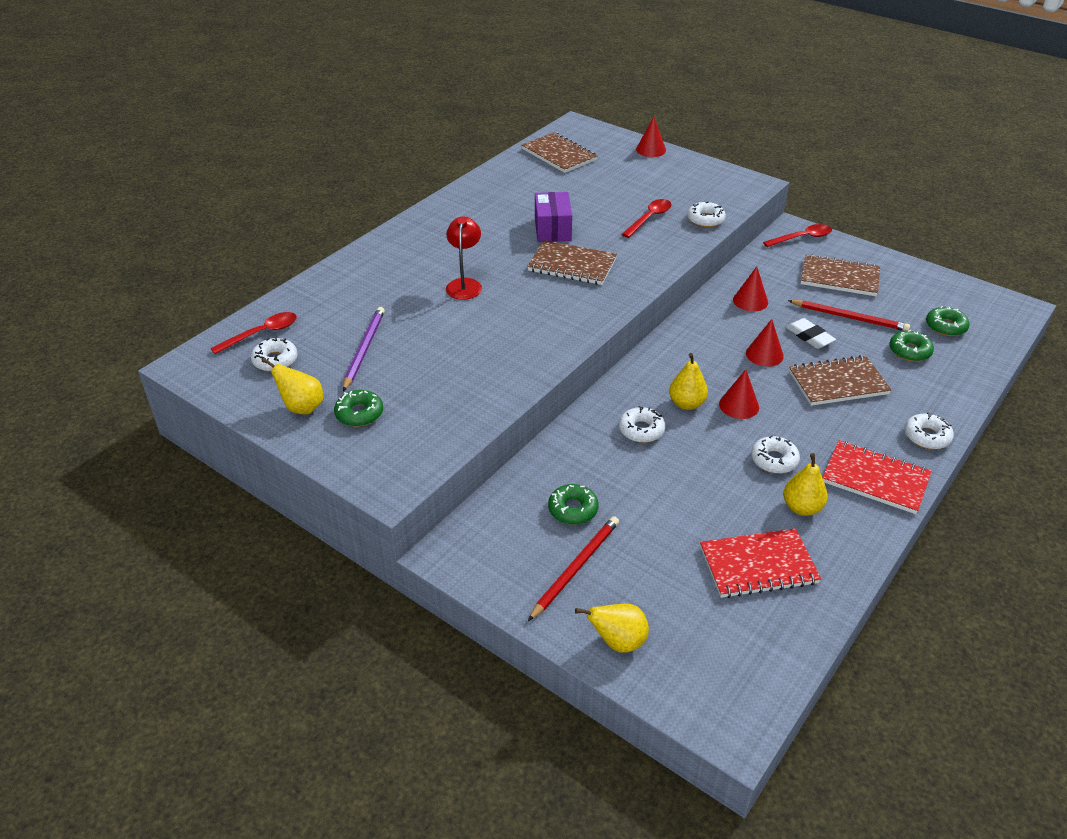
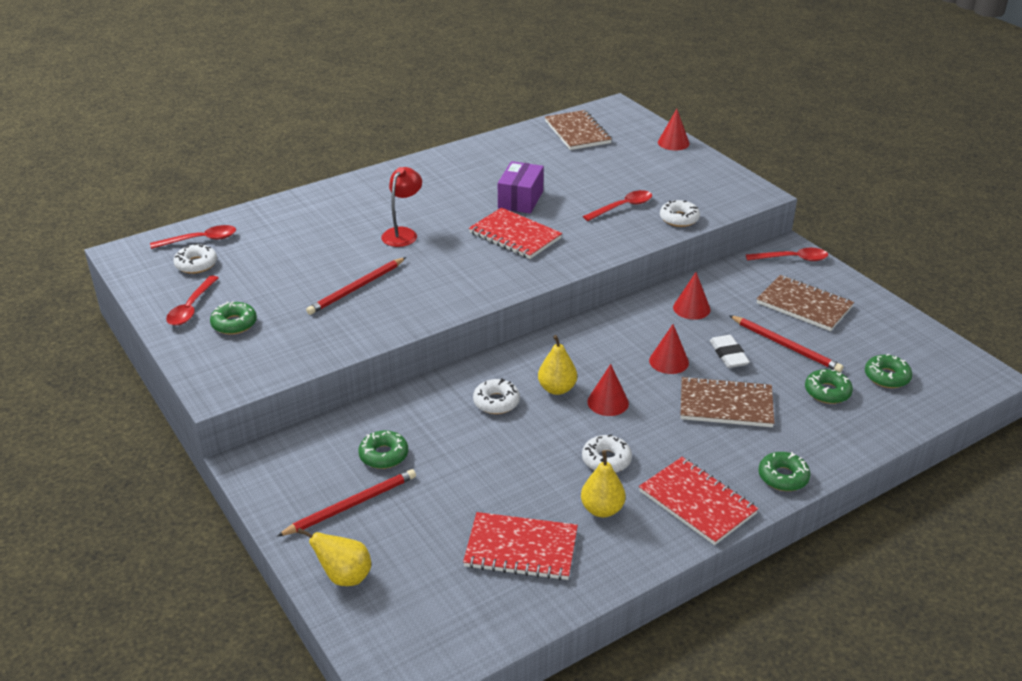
camera: 20 degrees right, 5 degrees down
yellow pear [262,358,323,414] -> red spoon [166,275,218,326]
purple pencil [343,307,385,391] -> none
brown notebook [527,240,617,285] -> red notebook [469,207,562,259]
white donut [904,413,954,449] -> green donut [758,452,810,491]
none -> red pencil [306,257,406,315]

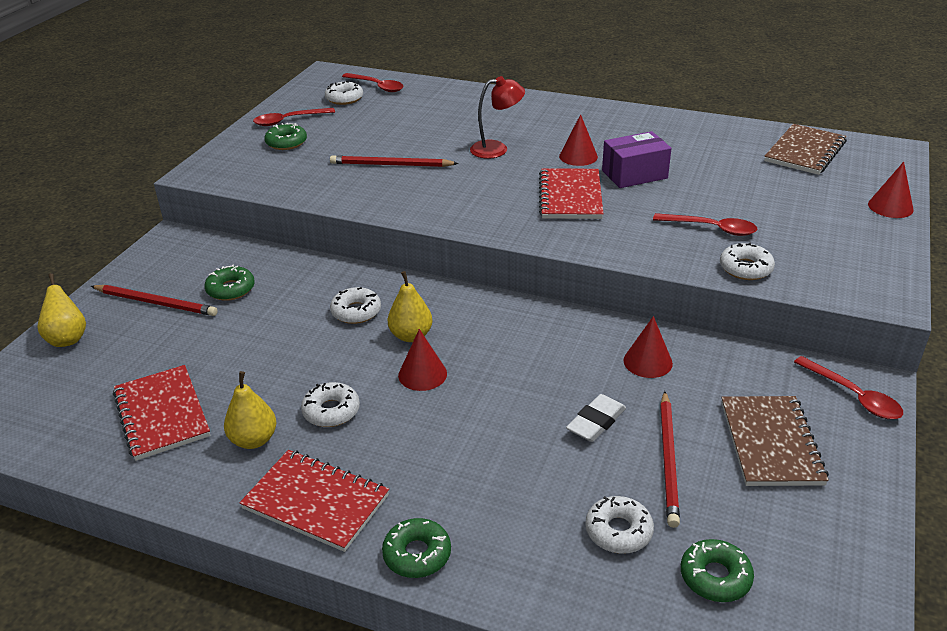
camera: 55 degrees right, 0 degrees up
red notebook [639,457,758,545] -> red notebook turned 75 degrees counterclockwise [239,450,389,552]
red cone [649,324,689,374] -> red cone moved to [559,114,598,166]
brown notebook [681,376,774,427] -> none
green donut [805,369,853,404] -> white donut [585,496,654,554]

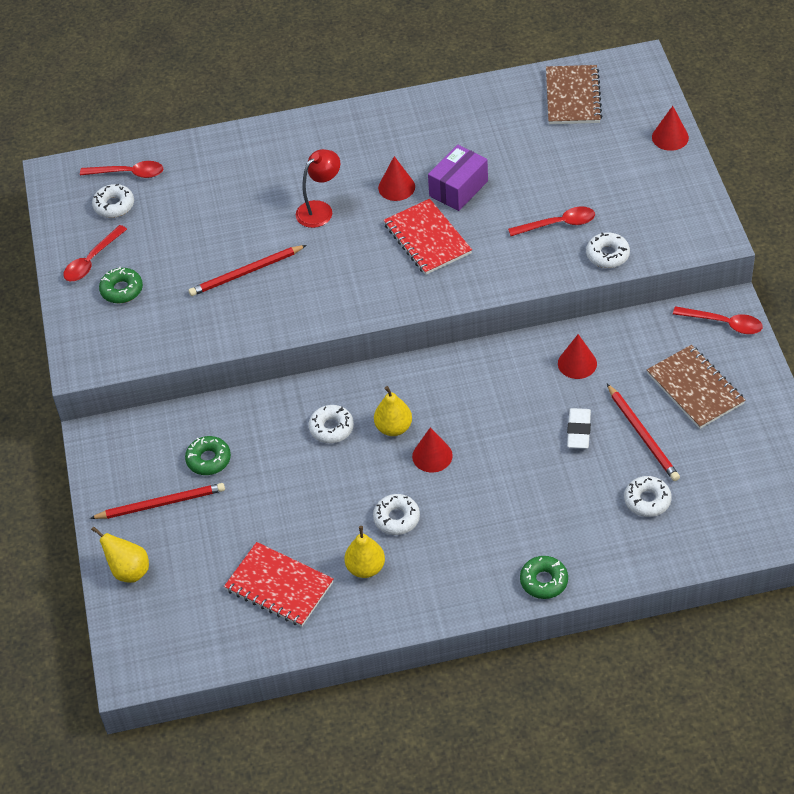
camera: 30 degrees left, 15 degrees up
red notebook [239,450,389,552] -> none
green donut [681,539,754,602] -> none

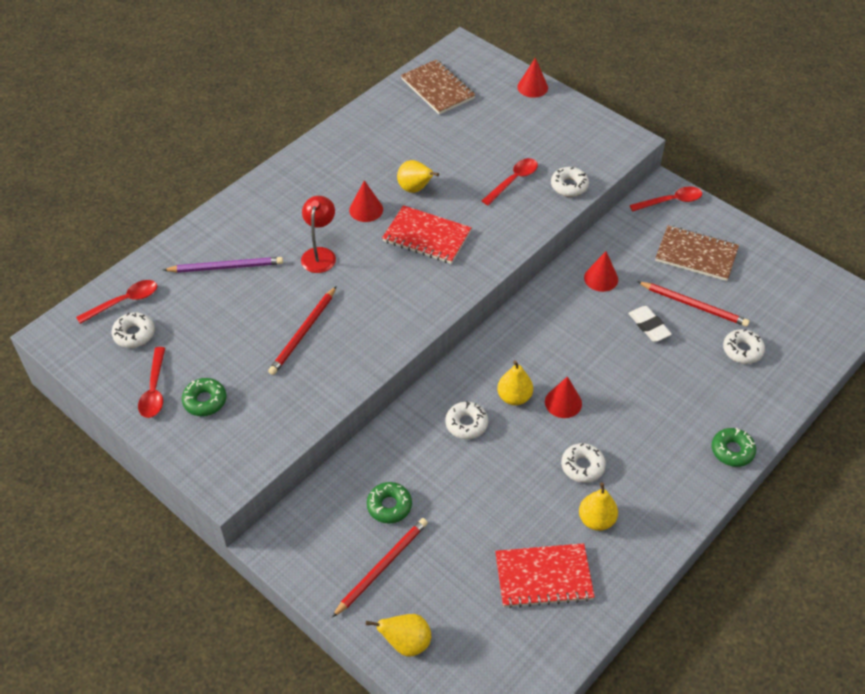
camera: 40 degrees left, 0 degrees up
purple box [428,145,488,211] -> yellow pear [397,160,439,193]
none -> purple pencil [163,257,283,273]

